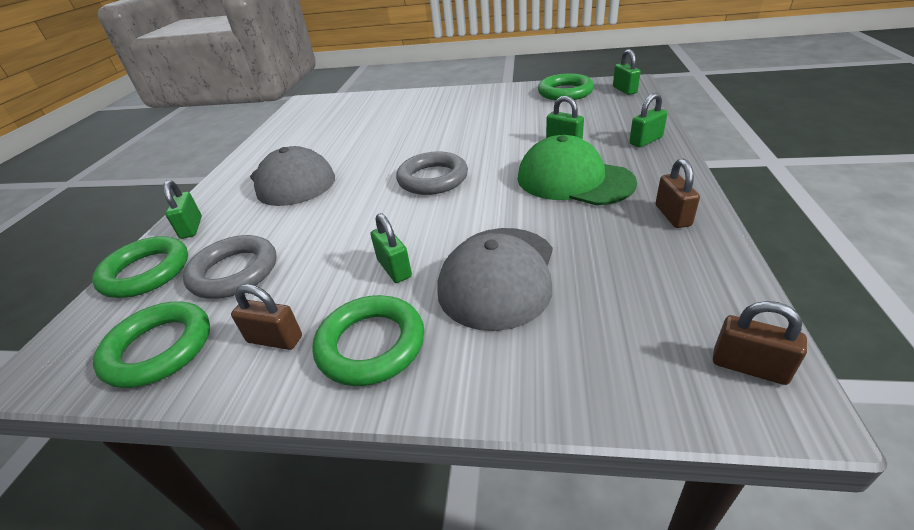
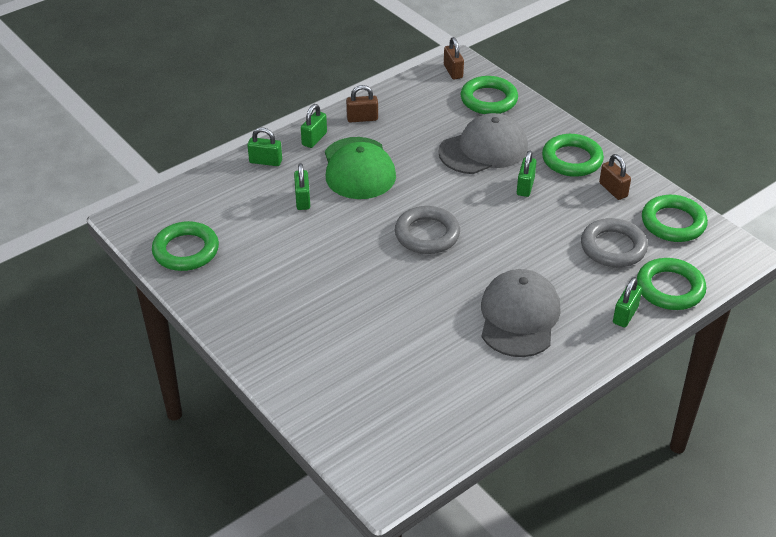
camera: 140 degrees left, 5 degrees up
green padlock [613,49,641,95] -> green padlock moved to [301,104,327,148]
brown padlock [656,159,700,228] -> brown padlock turned 45 degrees clockwise [346,85,378,122]
none -> green ring [461,76,518,114]

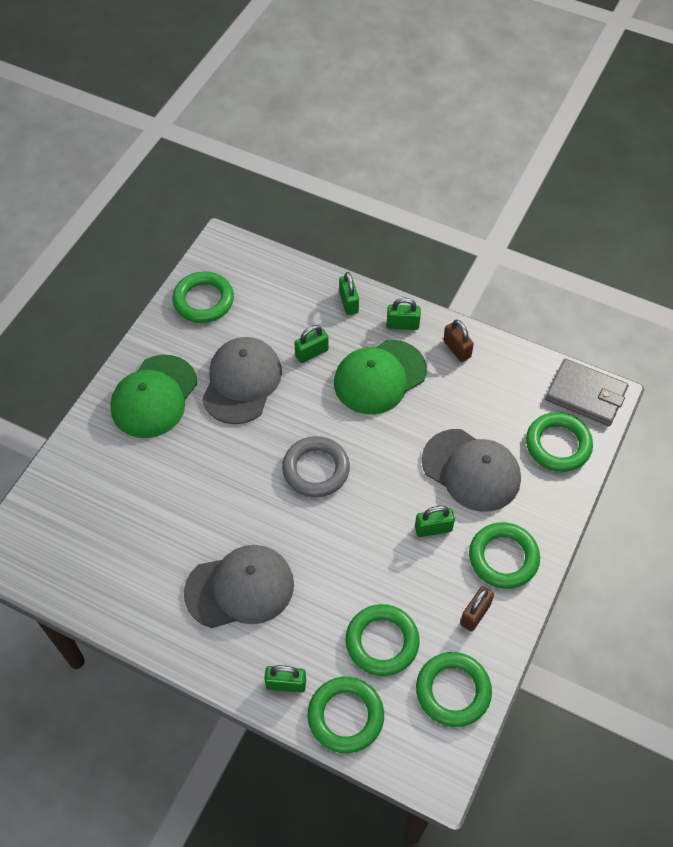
camera: 65 degrees right, 15 degrees up
brown padlock [444,37,464,80] -> grey wallet [545,358,628,426]
grey ring [581,218,648,267] -> green ring [345,604,420,676]
none -> green cap [110,355,197,438]
none -> grey cap [202,337,282,424]

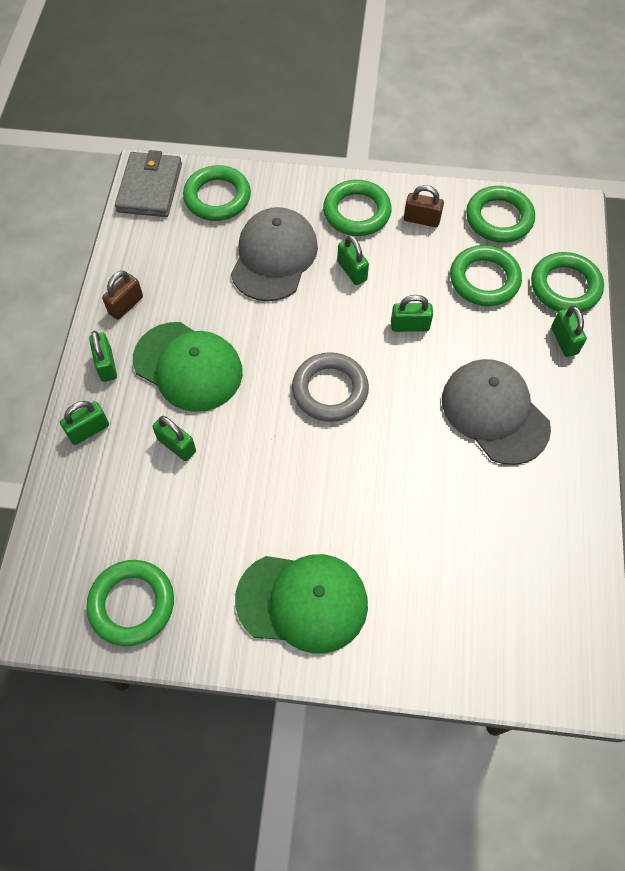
camera: 110 degrees left, 5 degrees up
grey cap [202,337,282,424] -> none
none -> green padlock [391,295,433,332]

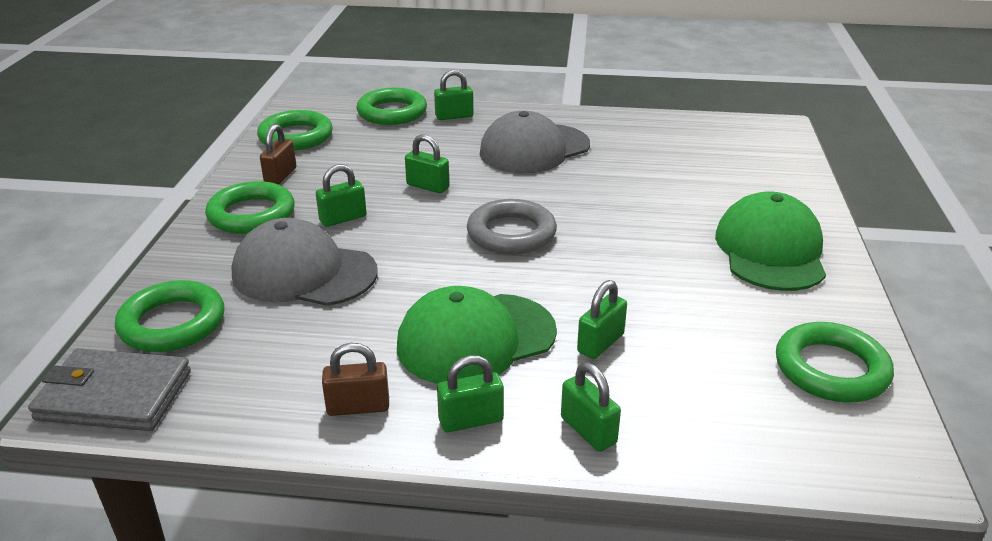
camera: 90 degrees left, 30 degrees down
brown padlock [102,271,143,320] -> brown padlock turned 45 degrees counterclockwise [322,343,389,416]
green cap [133,322,243,412] -> green cap turned 150 degrees counterclockwise [397,286,557,384]
green padlock [391,295,433,332] -> green padlock turned 60 degrees counterclockwise [405,134,449,193]
green ring [450,245,522,306] -> none

